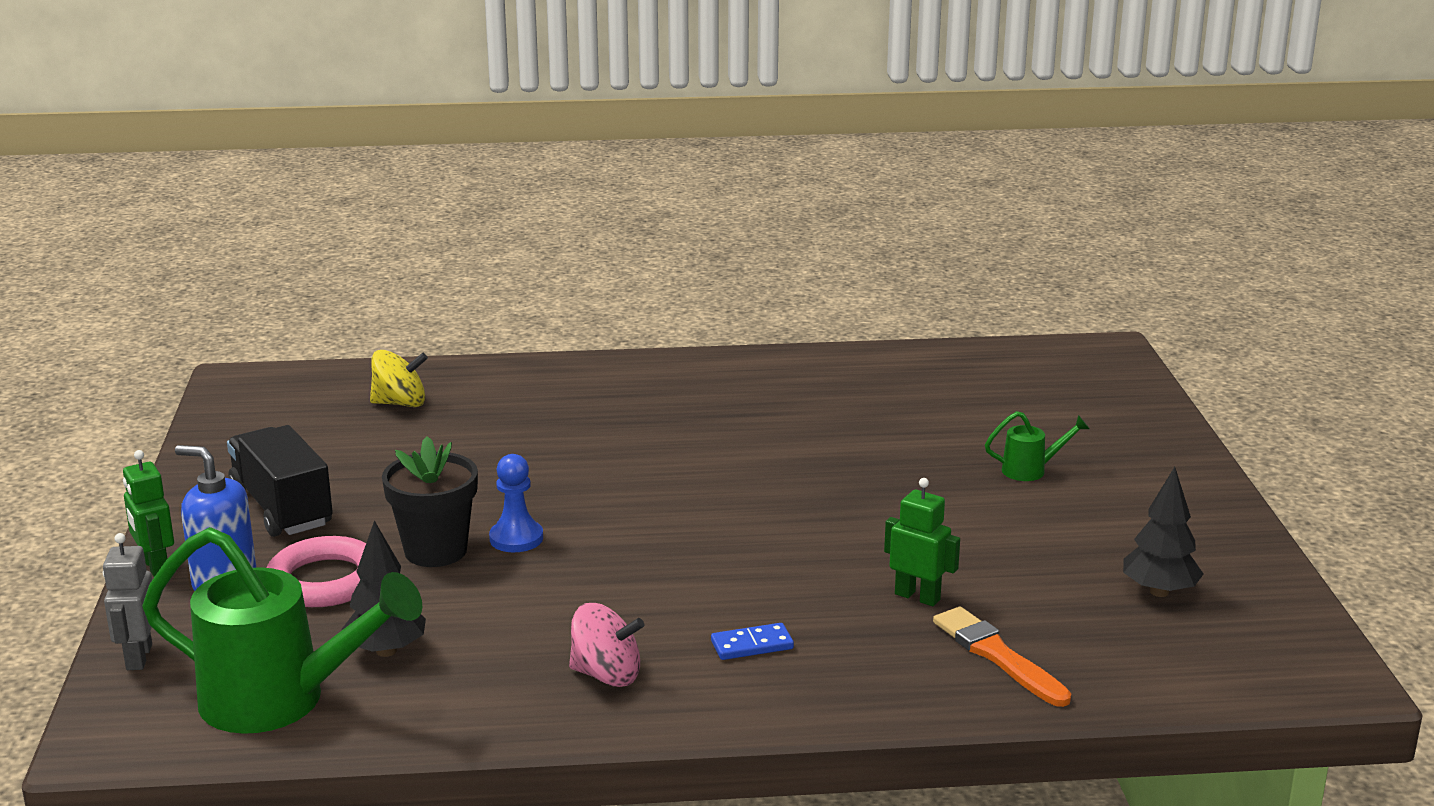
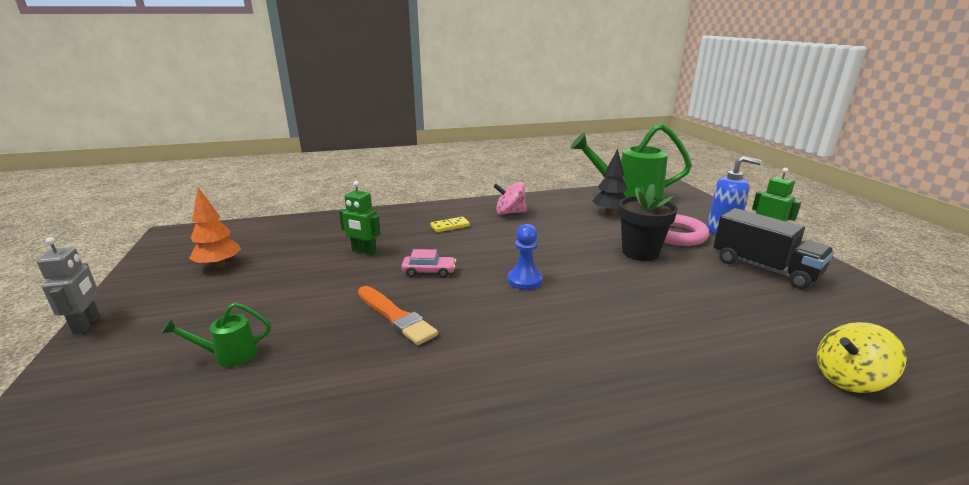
camera: 170 degrees right, 0 degrees up
grey robot [103,533,152,670] -> grey robot moved to [37,237,100,334]
blue pawn [489,454,543,552] -> blue pawn moved to [508,224,543,290]
blue domino [711,623,794,660] -> yellow domino [430,217,470,232]
orange brush [933,607,1071,707] -> orange brush moved to [358,286,438,345]
black tree [1123,467,1203,597] -> orange tree [189,188,241,268]
none -> pink car [401,249,456,278]

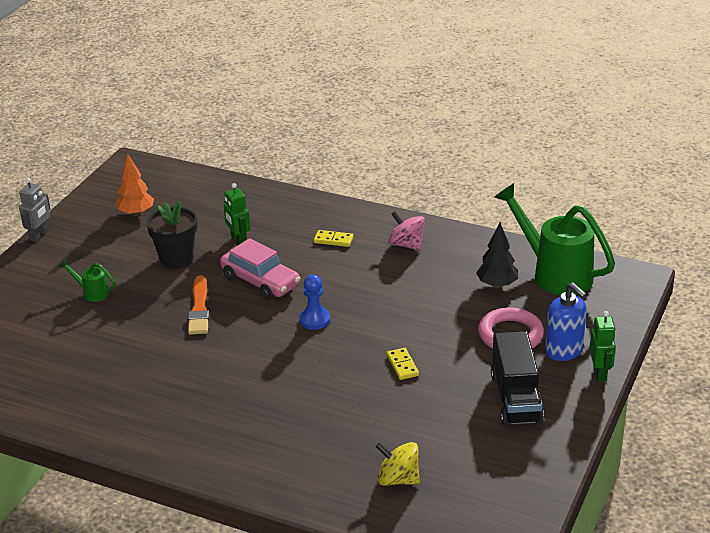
camera: 40 degrees right, 10 degrees up
pink car [401,249,456,278] -> pink car [220,238,300,300], size x1.84
black flower pot [618,184,678,261] -> black flower pot moved to [146,201,198,269]
none -> yellow domino [387,348,419,380]

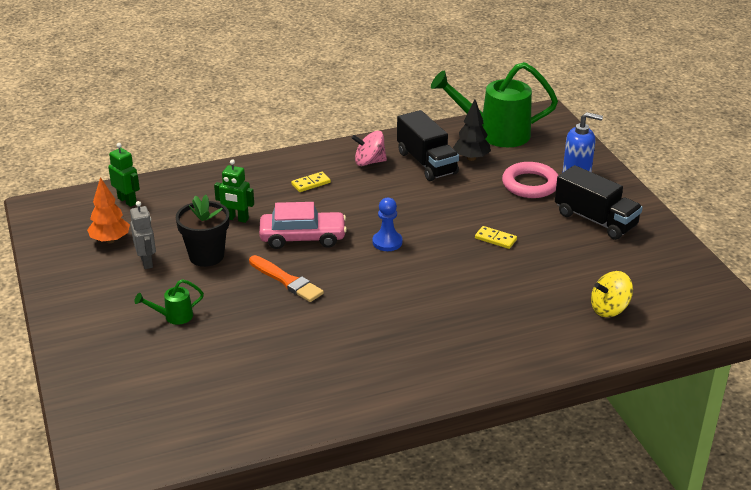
camera: 45 degrees left, 0 degrees up
grey robot [19,178,50,241] -> grey robot moved to [130,201,156,269]
green robot [589,311,616,382] -> green robot moved to [108,143,140,207]
none -> black truck [397,110,459,181]

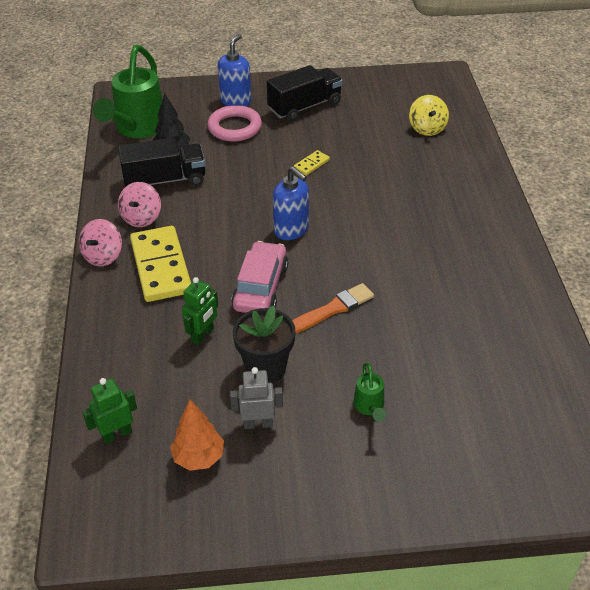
camera: 75 degrees left, 10 degrees up
yellow domino [291,172,331,192] -> yellow domino [130,226,191,302], size x2.32
blue pawn [373,198,402,251] -> blue soap dispenser [273,166,309,240]
none -> pink spinning top [79,219,122,266]

